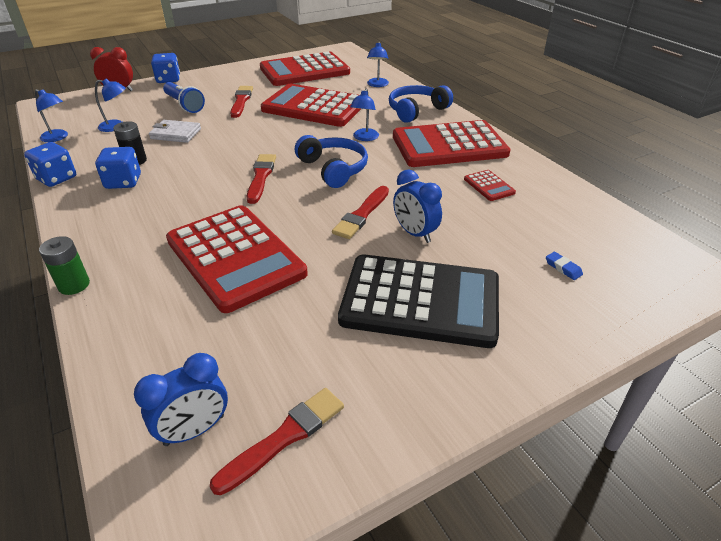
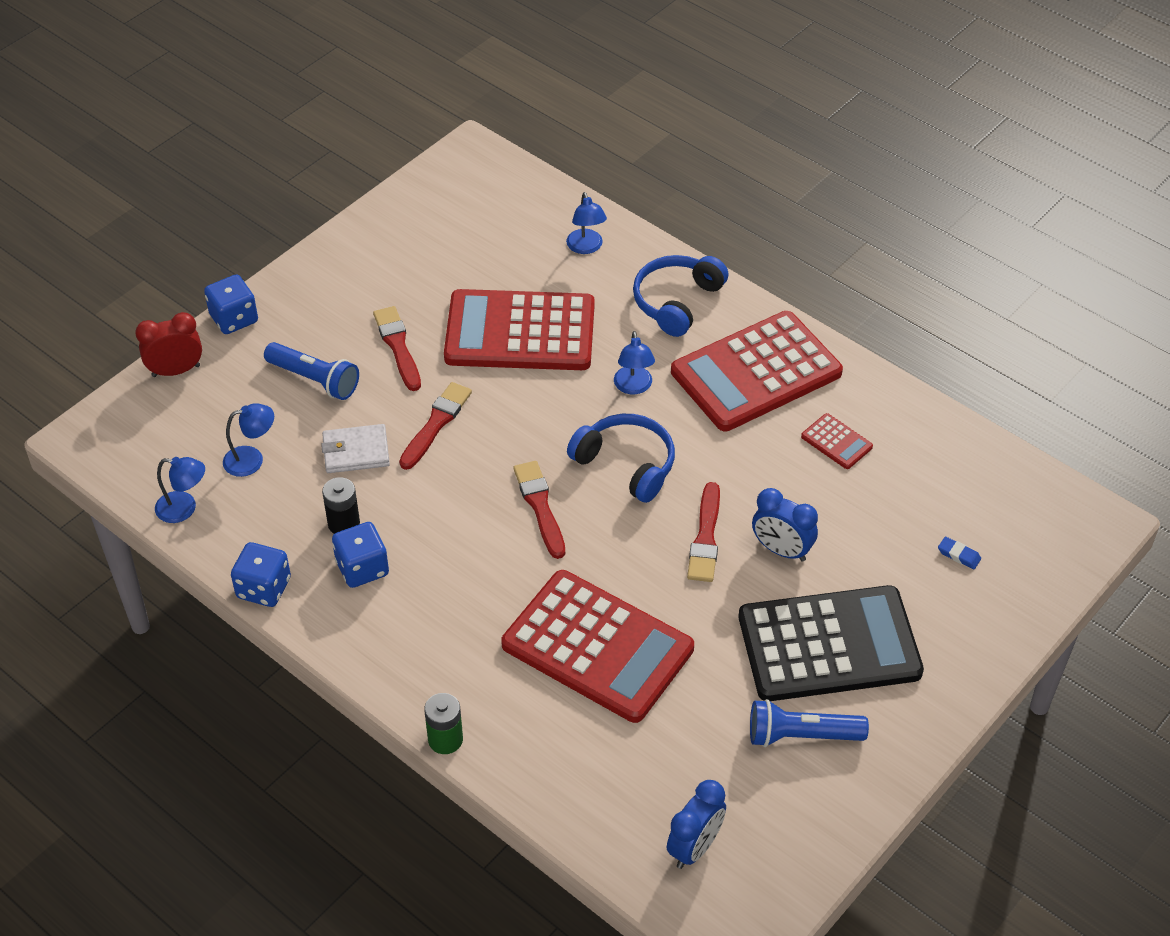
camera: 20 degrees left, 10 degrees up
red brush [210,388,344,495] -> red brush moved to [399,382,472,470]
red calculator [260,52,350,86] -> none
none -> blue flashlight [750,699,869,747]

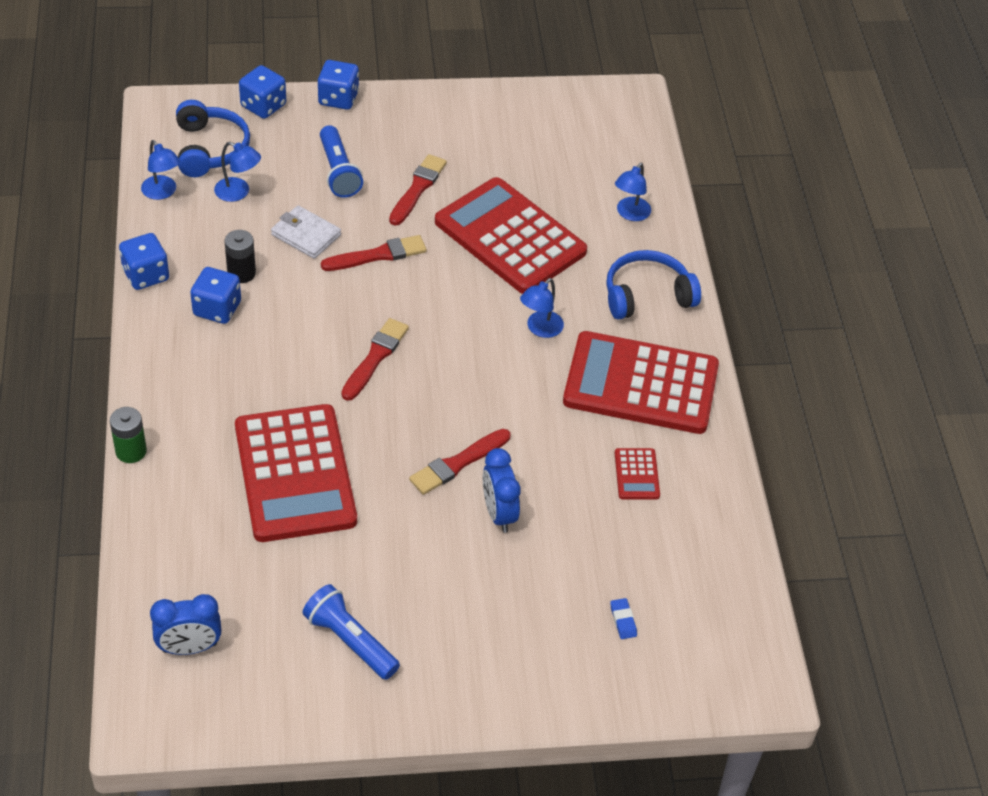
camera: 40 degrees right, 0 degrees up
red clock [135,312,202,377] -> blue dice [239,65,286,119]
blue headphones [567,414,675,503] -> blue headphones moved to [176,100,250,177]
black calculator [739,585,924,701] -> none

